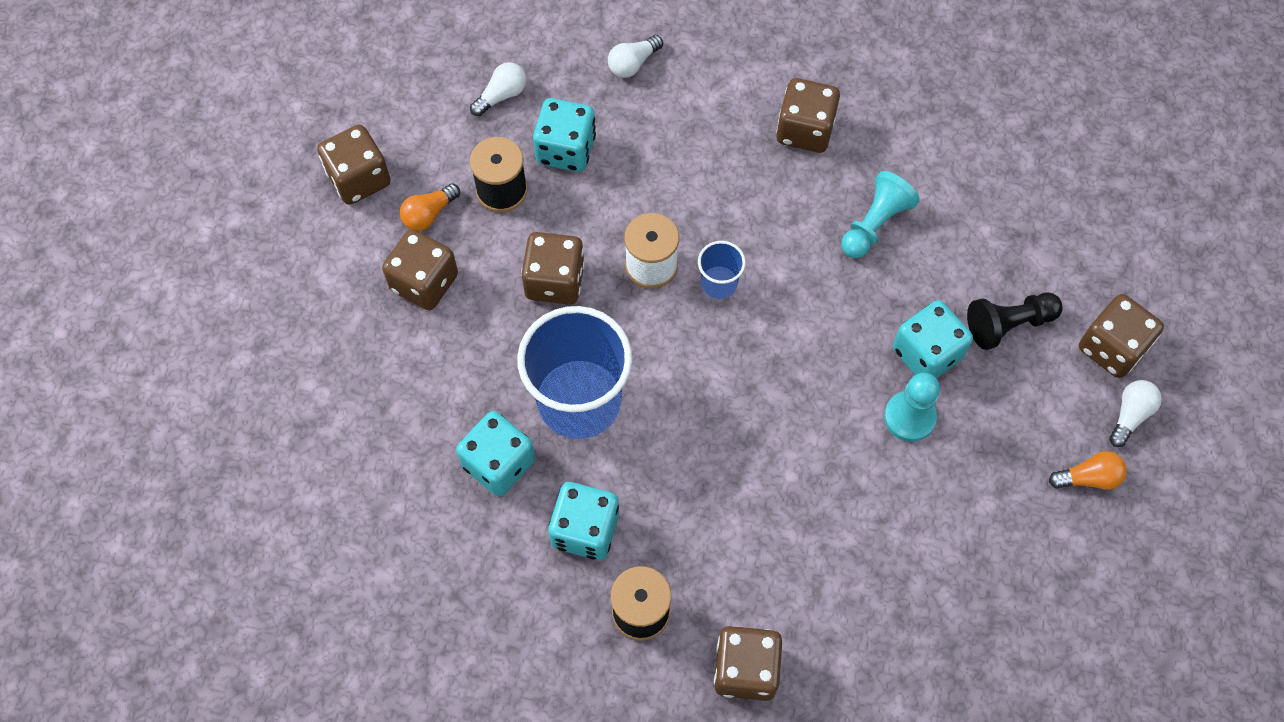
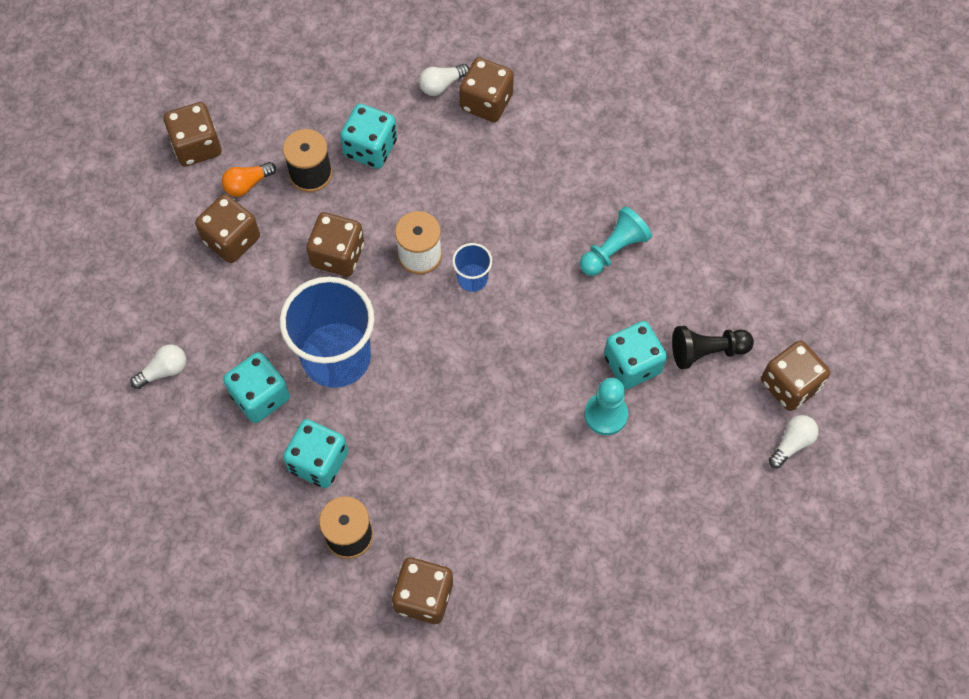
camera: 10 degrees right, 0 degrees up
white light bulb [470,62,526,116] -> white light bulb moved to [130,345,186,389]
brown dice [776,78,840,153] -> brown dice moved to [459,57,514,122]
orange light bulb [1049,451,1127,490] -> none

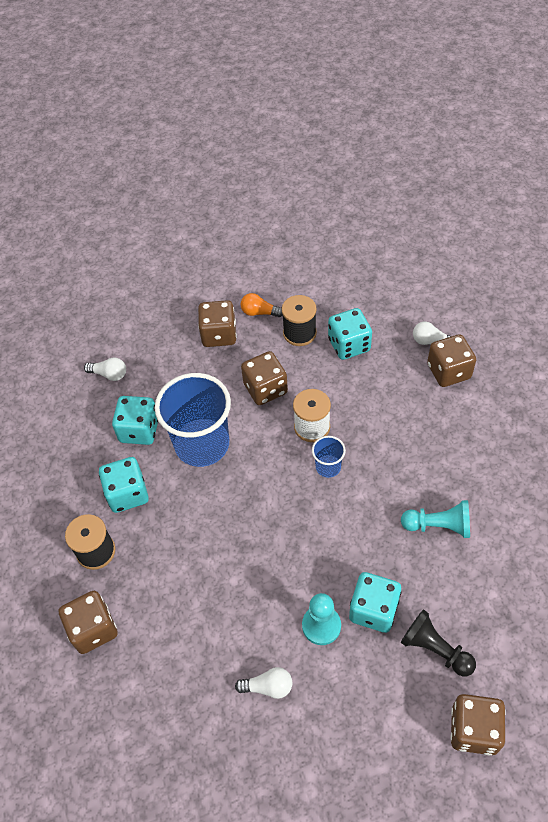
camera: 50 degrees right, 10 degrees down
brown dice [164,102,221,166] -> none
white light bulb [769,415,819,468] -> white light bulb moved to [235,667,292,699]

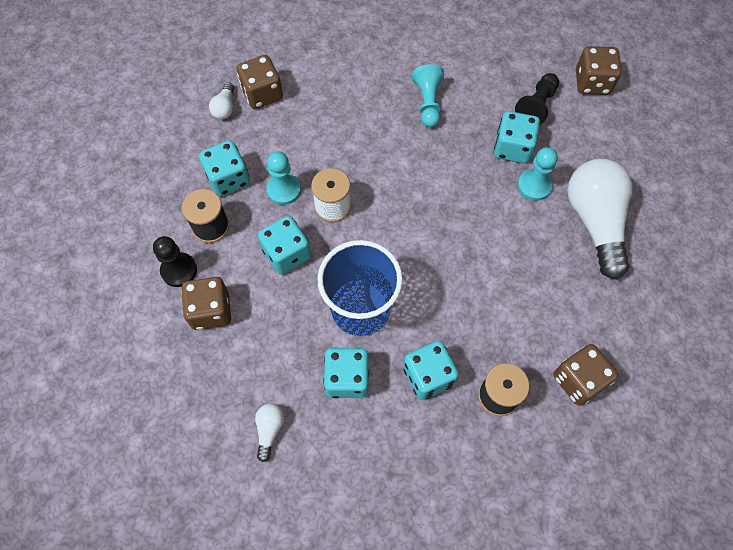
camera: 100 degrees left, 10 degrees up
white light bulb [235,667,292,699] -> white light bulb [567,159,633,279], size x2.38
orange light bulb [241,293,283,317] -> black pawn [153,236,197,287]
brown dice [241,351,288,405] -> turquoise dice [258,216,311,274]
blue cup [312,436,346,478] -> none
none -> turquoise pawn [266,152,301,205]

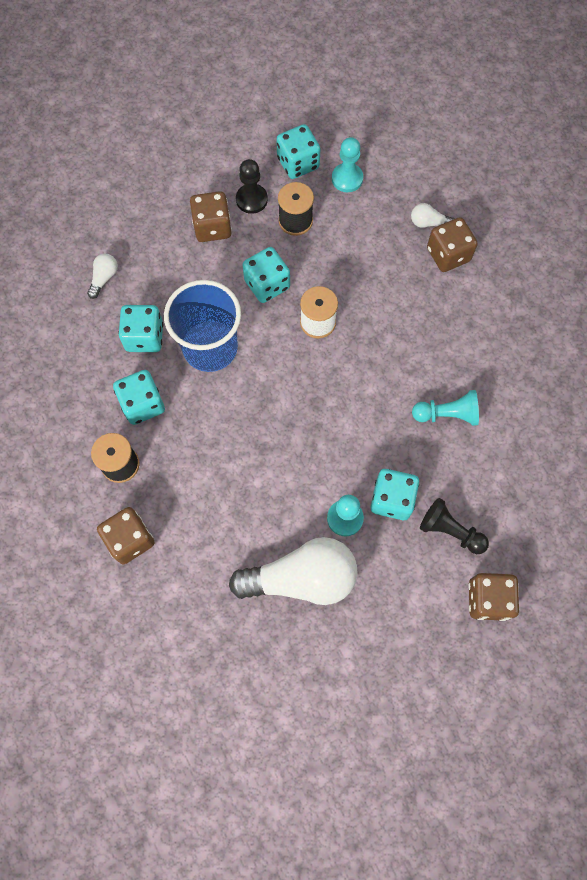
camera: 90 degrees right, 5 degrees up
turquoise dice [199,140,250,196] -> turquoise dice moved to [276,124,320,179]
white light bulb [255,404,284,462] -> white light bulb turned 75 degrees counterclockwise [87,254,118,299]
turquoise pawn [266,152,301,205] -> turquoise pawn moved to [332,137,363,192]

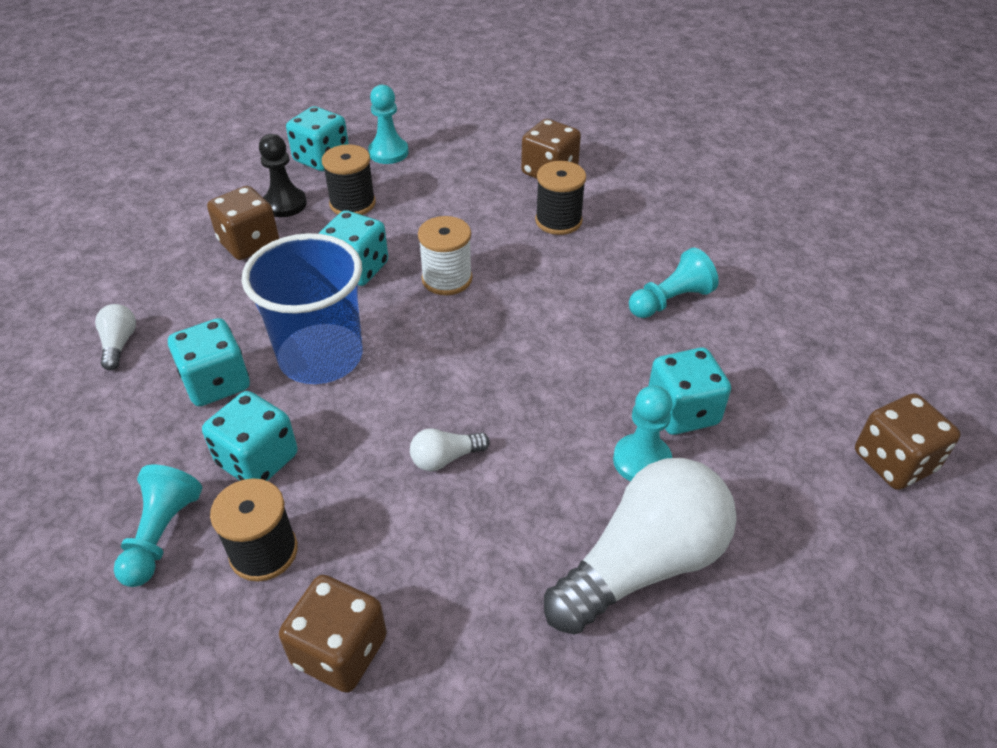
camera: 30 degrees left, 25 degrees down
white light bulb [411,203,455,228] -> white light bulb moved to [410,428,490,471]
black pawn [420,498,489,554] -> none
none -> turquoise pawn [114,465,202,587]
none -> black spool [535,161,586,235]

